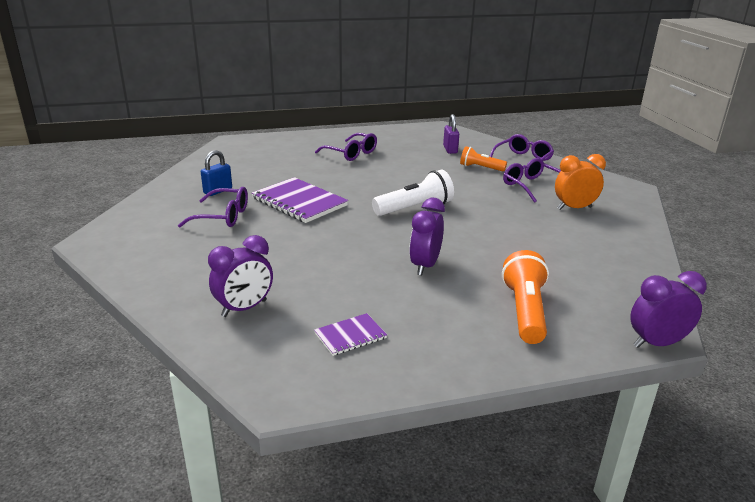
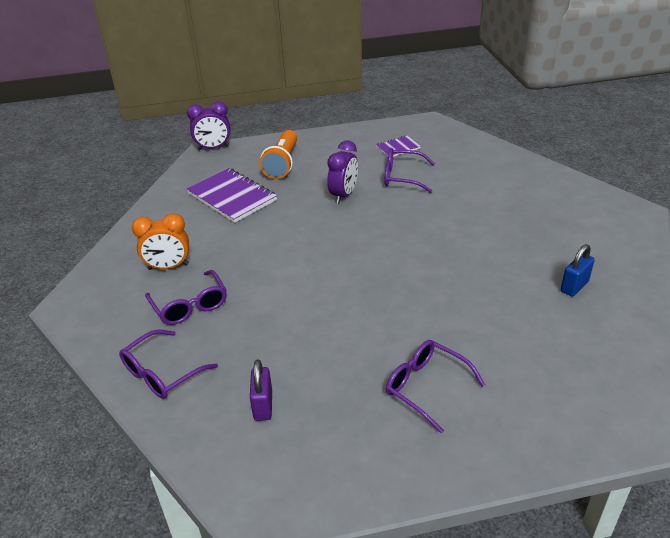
camera: 175 degrees left, 10 degrees up
purple glasses [178,187,248,227] -> purple glasses moved to [384,148,435,193]
purple clock [208,235,273,317] -> none
purple notebook [252,177,348,223] -> purple notebook moved to [187,168,277,223]
white flashlight [372,170,454,216] -> none
orange flashlight [460,146,507,171] -> none

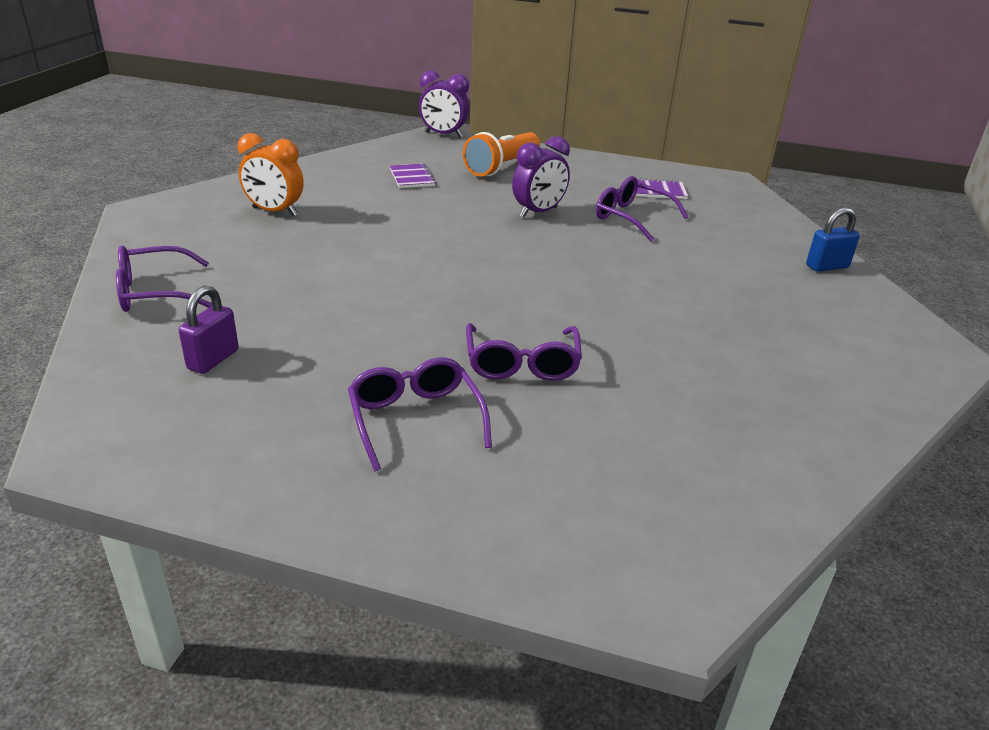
camera: 25 degrees right, 5 degrees down
purple glasses [145,270,227,325] -> purple glasses moved to [466,323,582,381]
purple notebook [187,168,277,223] -> purple notebook [390,164,436,188], size x0.52
blue padlock [561,244,595,297] -> blue padlock moved to [806,207,860,272]

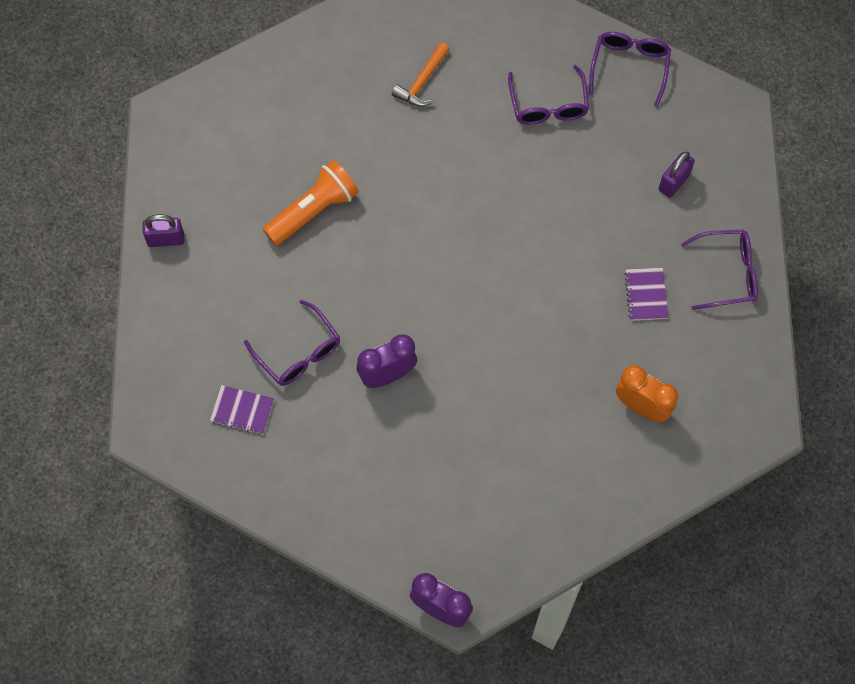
camera: 165 degrees left, 35 degrees up
purple notebook [390,164,436,188] -> purple notebook moved to [624,268,668,321]
orange flashlight [463,132,540,176] -> orange flashlight moved to [263,160,359,245]
purple glasses [466,323,582,381] -> purple glasses moved to [589,32,671,107]
blue padlock [806,207,860,272] -> purple padlock [142,214,184,247]
none -> orange hammer [392,42,450,107]

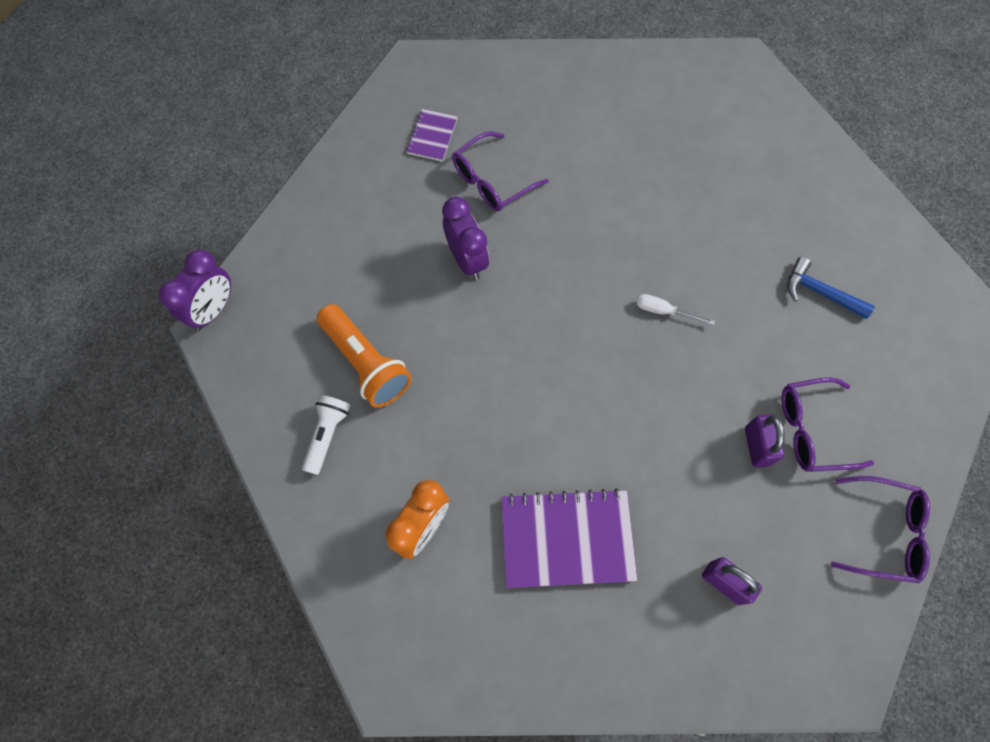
camera: 90 degrees right, 0 degrees up
purple padlock [142,214,184,247] -> purple padlock moved to [745,414,785,468]
orange flashlight [263,160,359,245] -> orange flashlight moved to [317,304,412,408]
orange hammer [392,42,450,107] -> blue hammer [787,257,875,319]
purple notebook [624,268,668,321] -> purple notebook [501,488,637,588], size x1.91
purple glasses [681,230,758,310] -> none
none -> white flashlight [302,395,350,475]
none -> white screwdriver [637,294,715,325]

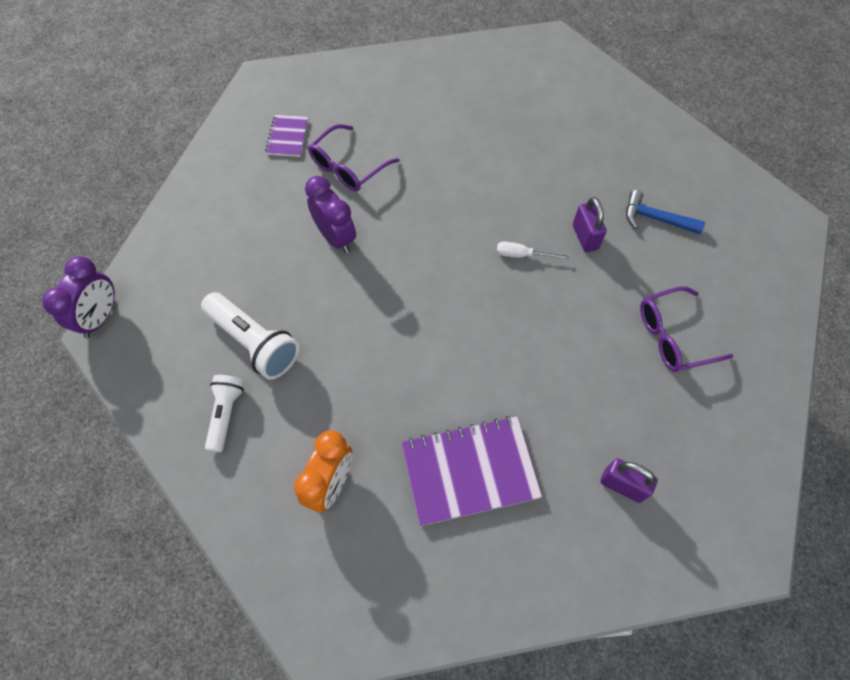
camera: 10 degrees left, 5 degrees down
orange flashlight [317,304,412,408] -> white flashlight [201,292,299,379]
purple padlock [745,414,785,468] -> purple padlock moved to [573,197,607,252]
purple glasses [831,476,930,583] -> none

